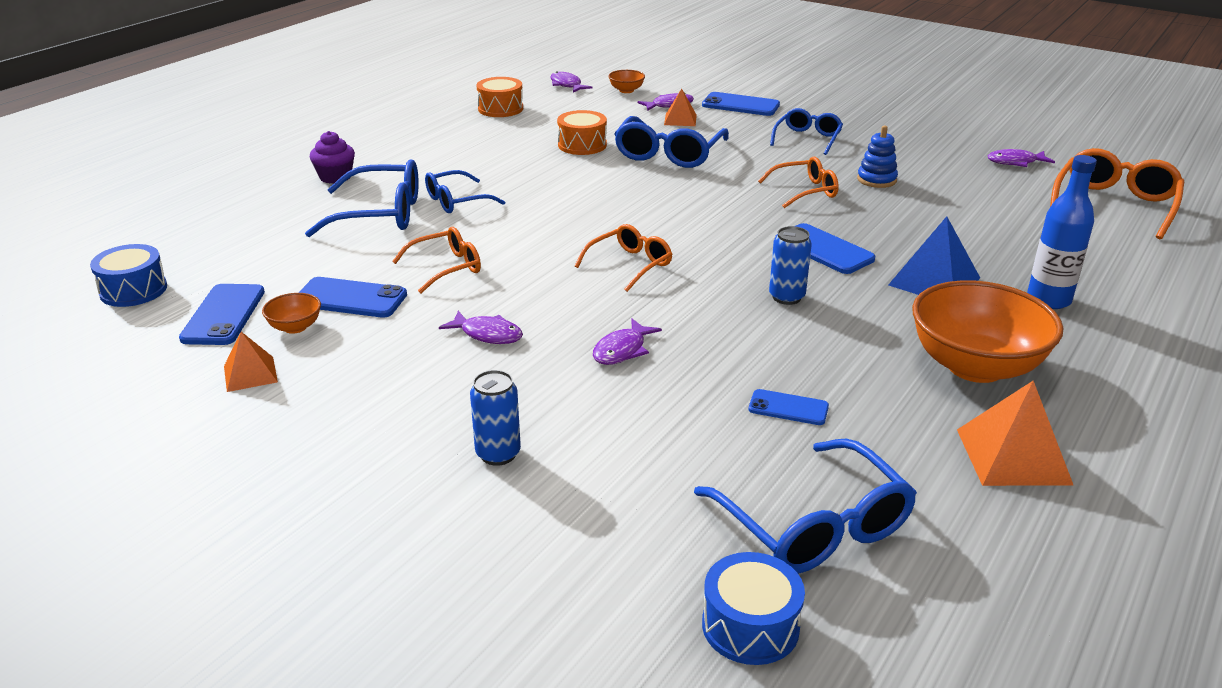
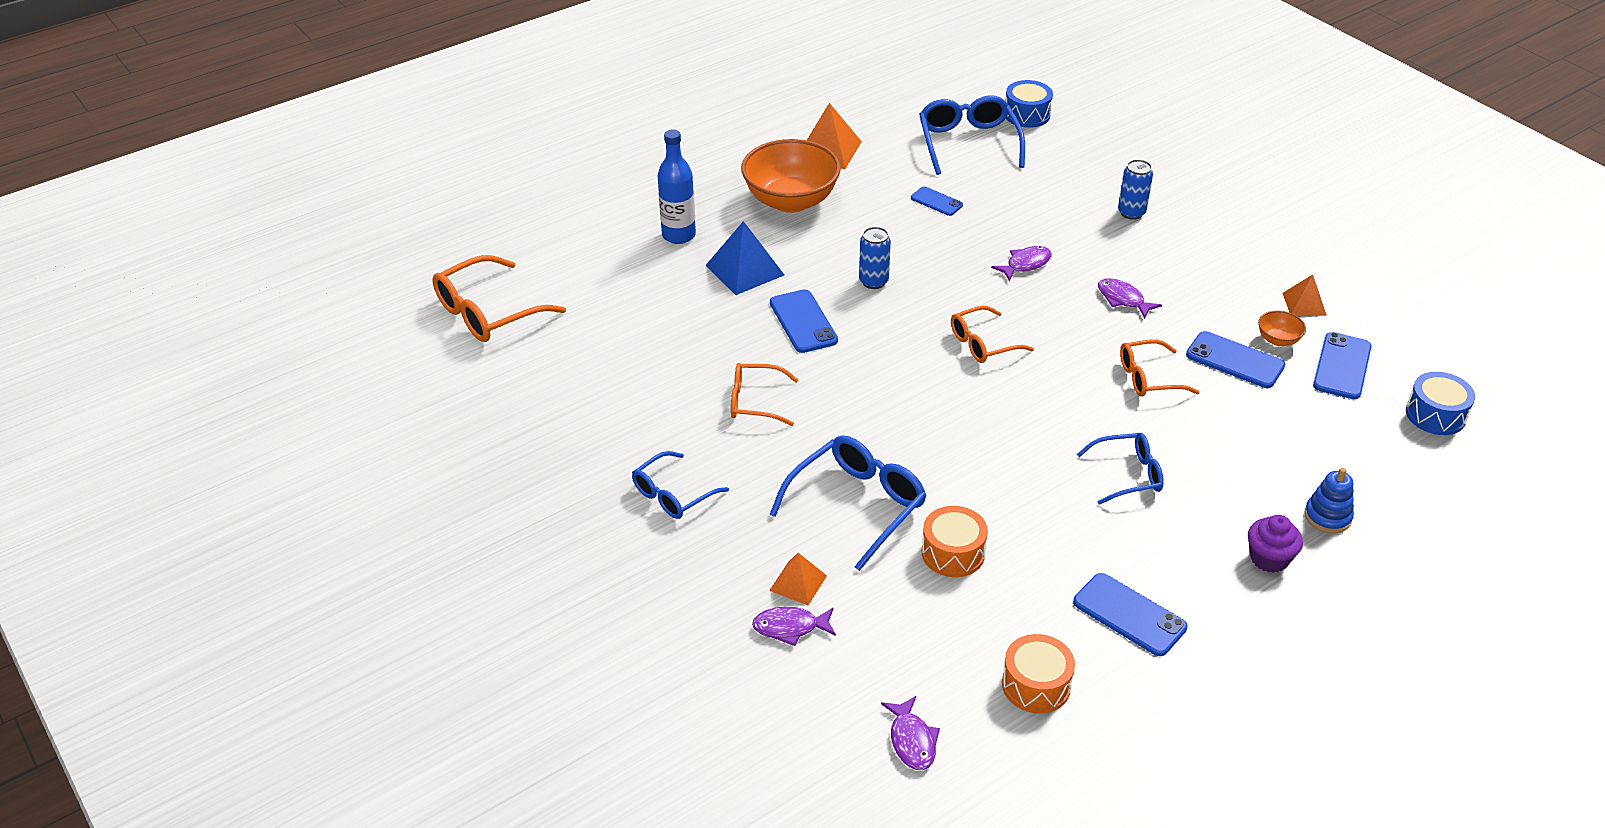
camera: 160 degrees left, 10 degrees up
blue glasses [305,159,419,237] -> none
orange bowl [608,70,645,93] -> none
blue phone [702,92,780,116] -> blue phone moved to [1073,573,1188,656]
blue stacking toy [857,126,898,188] -> blue stacking toy moved to [1304,468,1354,533]
purple fish [988,149,1055,167] -> none

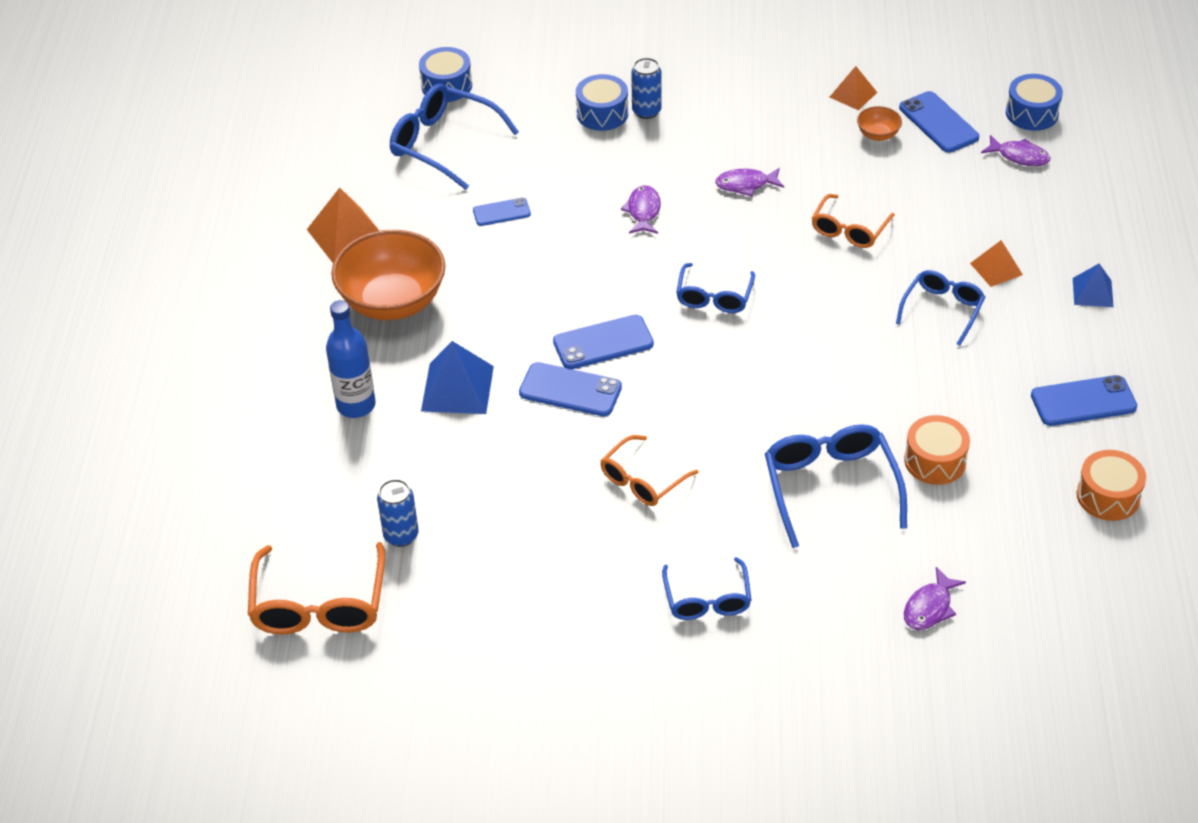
camera: 50 degrees left, 5 degrees up
orange pyramid [769,553,827,605] -> orange pyramid moved to [970,240,1023,287]
blue can [859,227,891,289] -> blue can moved to [377,479,419,547]
purple fish [881,696,940,770] -> purple fish moved to [981,135,1050,166]
orange glasses [951,306,1034,363] -> blue glasses [676,263,755,313]
blue phone [1186,331,1285,388] -> blue phone moved to [553,315,654,369]
purple cupcake [1248,515,1303,573] -> blue pyramid [1073,264,1114,307]
blue stacking toy [1304,468,1354,533] -> none
none -> blue drum [576,74,628,131]

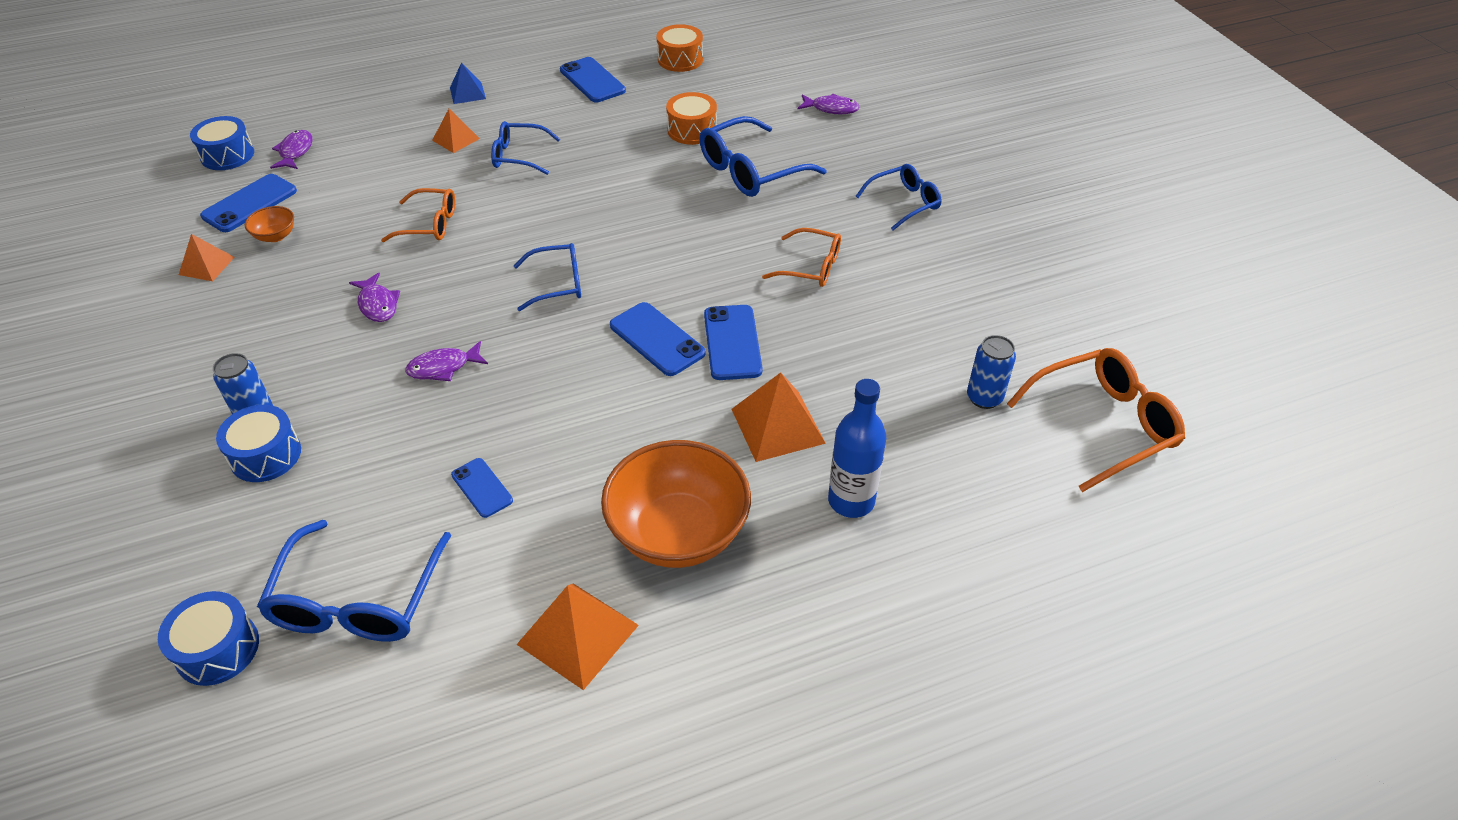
camera: 115 degrees left, 0 degrees up
blue pyramid [421,341,494,414] -> orange pyramid [732,372,826,462]

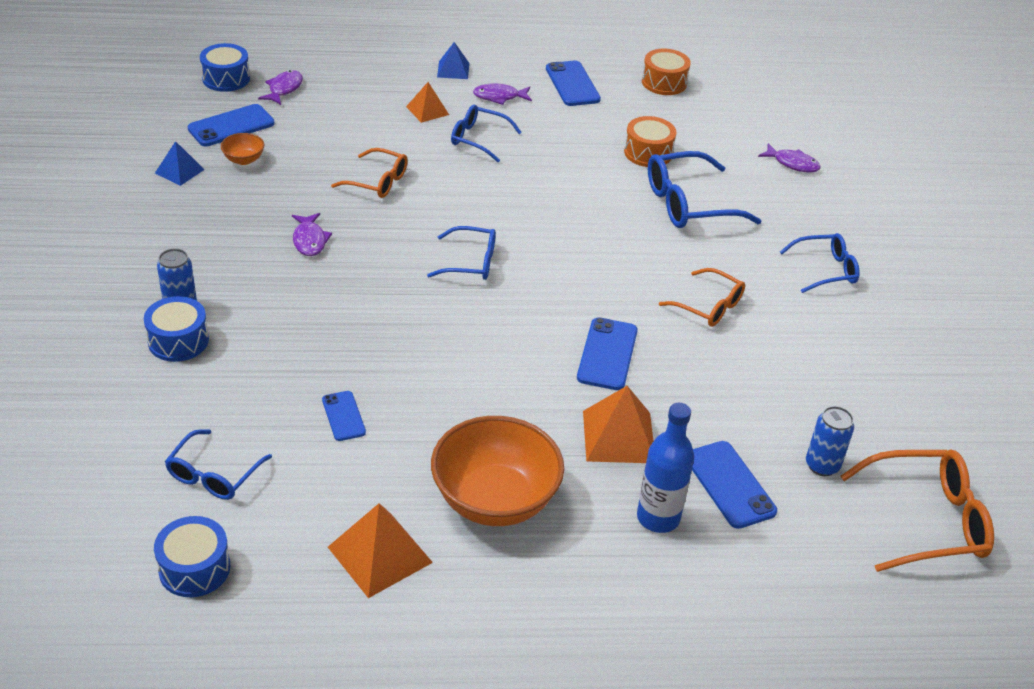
camera: 15 degrees right, 5 degrees down
blue drum [158,591,259,686] -> blue drum moved to [154,516,230,597]
orange pyramid [179,234,235,281] -> blue pyramid [155,141,205,186]
blue glasses [257,520,451,642] -> blue glasses [165,429,272,500], size x0.63
purple fish [405,341,488,381] -> purple fish moved to [473,83,532,105]
blue phone [610,302,705,376] -> blue phone moved to [692,441,777,529]

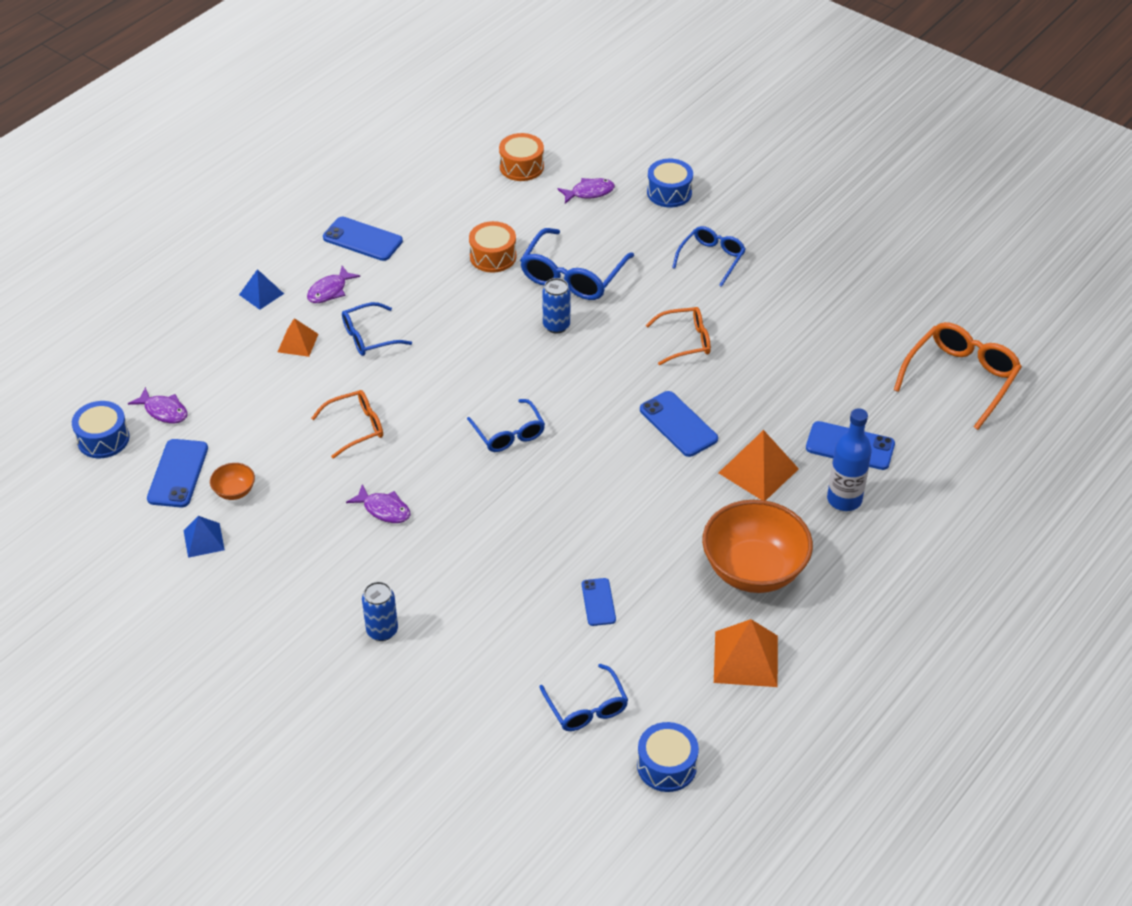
camera: 45 degrees left, 5 degrees up
blue drum [144,296,209,362] -> blue drum moved to [647,159,693,208]
purple fish [258,70,303,105] -> purple fish turned 150 degrees clockwise [128,387,187,423]
blue phone [322,391,366,441] -> blue phone turned 60 degrees clockwise [582,578,616,626]
blue glasses [427,226,496,280] -> blue glasses turned 105 degrees clockwise [467,399,545,452]
orange drum [642,49,691,95] -> orange drum moved to [499,133,544,181]
blue can [806,406,854,476] -> blue can moved to [542,278,570,333]

